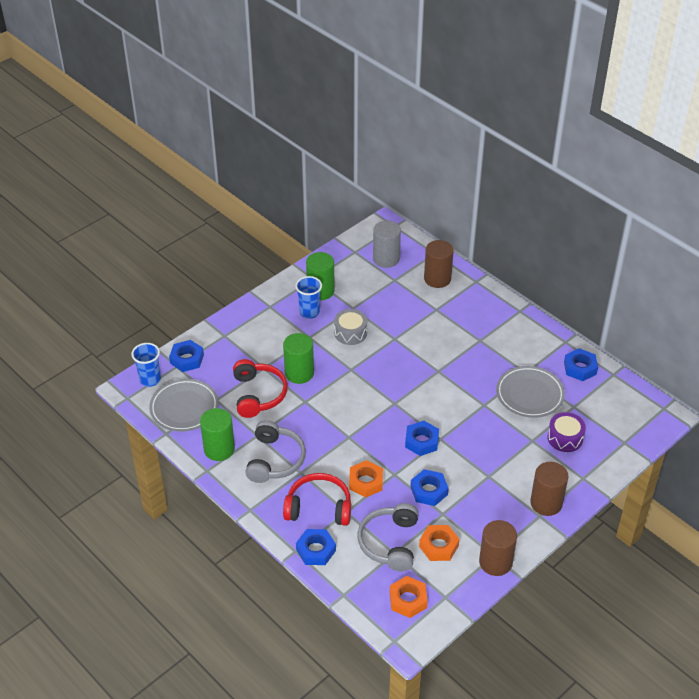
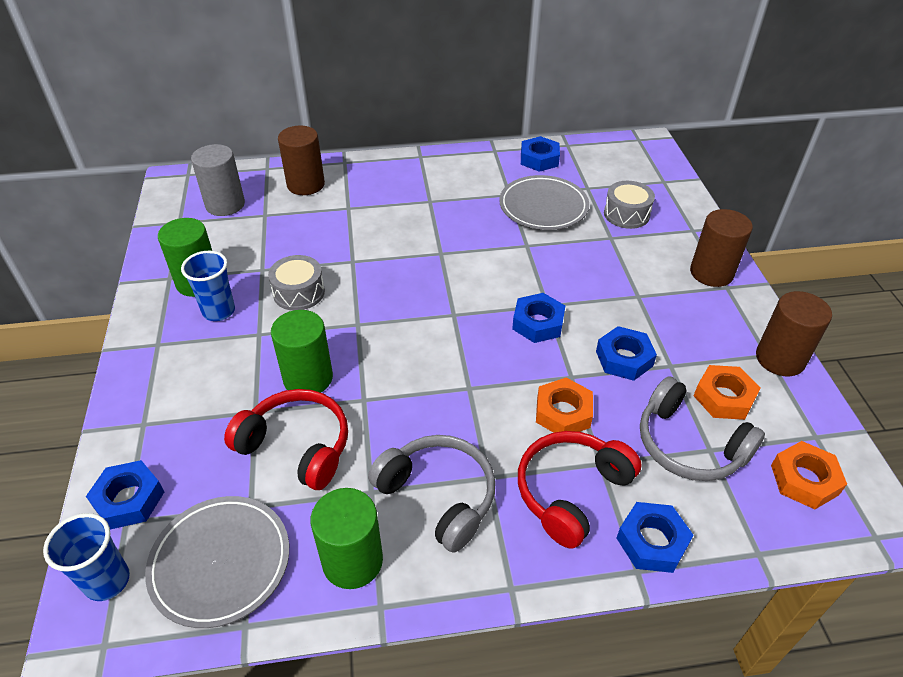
camera: 55 degrees left, 0 degrees up
purple drum [547,412,586,452] -> grey drum [604,181,655,229]

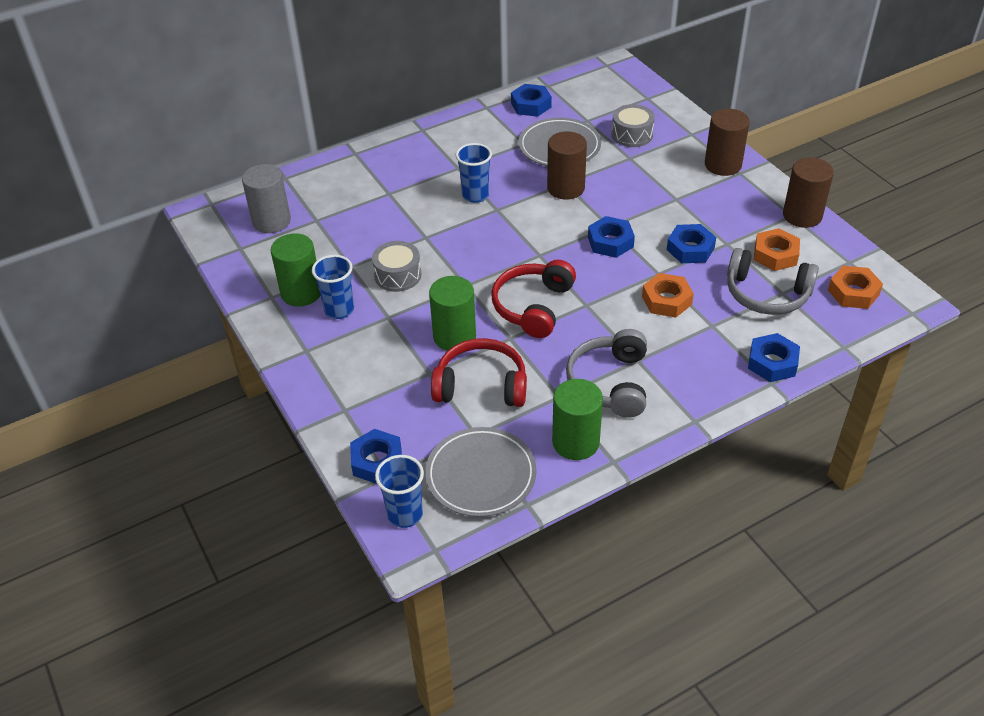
camera: 20 degrees left, 0 degrees up
brown cylinder [278,126,325,195] -> brown cylinder moved to [547,131,587,199]
grey headphones [368,435,496,553] -> grey headphones turned 105 degrees counterclockwise [566,329,647,417]
red headphones [518,431,642,549] -> red headphones moved to [491,260,576,338]
none -> blue cup [455,143,492,203]

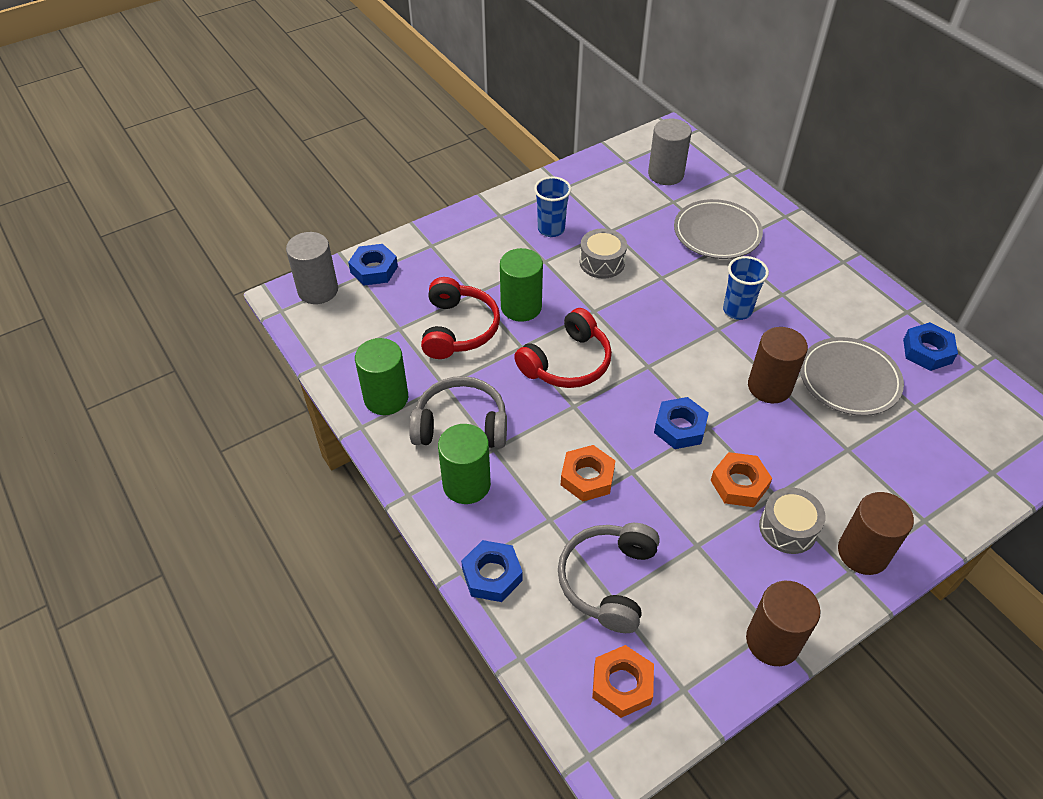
camera: 85 degrees right, 5 degrees up
green cylinder [271,233,320,307] -> green cylinder moved to [438,424,491,504]
blue cup [375,455,424,528] -> grey cylinder [286,232,338,304]
grey plate [425,427,536,517] -> grey plate moved to [674,199,763,259]
red headphones [491,260,576,338] -> red headphones turned 120 degrees clockwise [514,308,612,388]
grey drum [612,104,655,147] -> grey drum moved to [759,487,826,554]
blue nut [667,224,716,263] -> none
orange nut [754,228,800,271] -> orange nut moved to [711,452,772,507]

